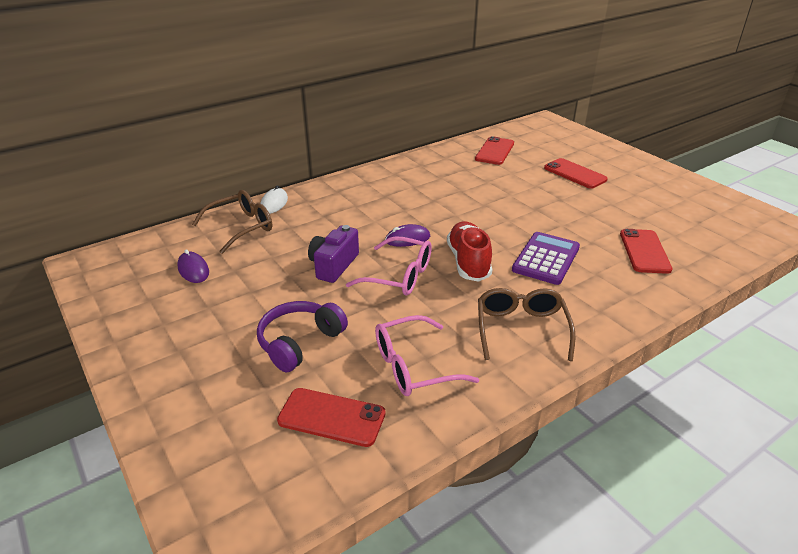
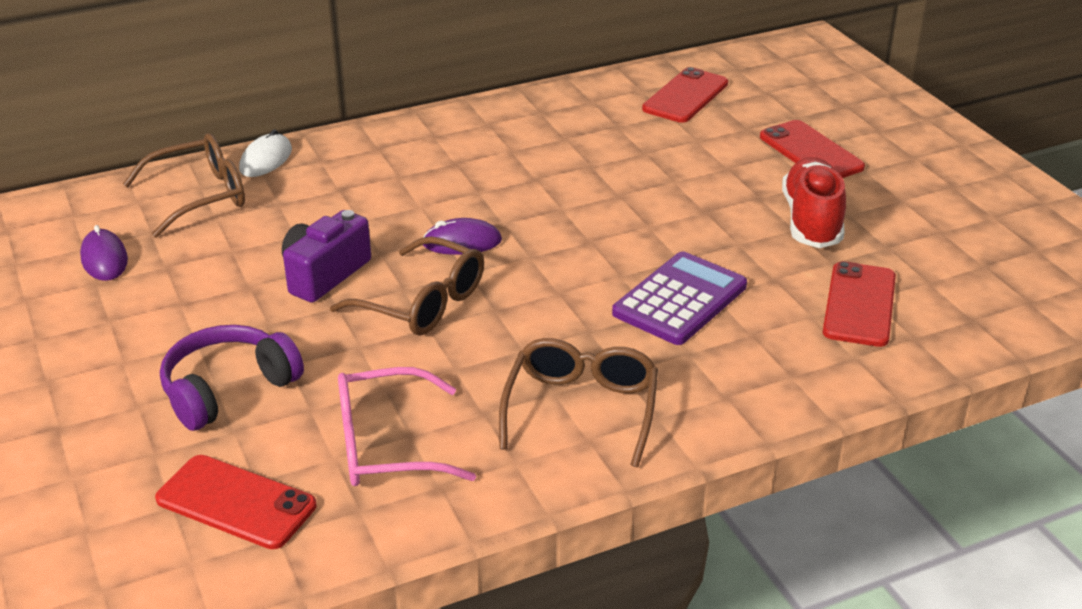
camera: 10 degrees right, 0 degrees up
pink glasses [346,236,432,296] -> brown glasses [330,236,484,336]
red shoe [447,221,492,282] -> red shoe moved to [782,157,846,248]

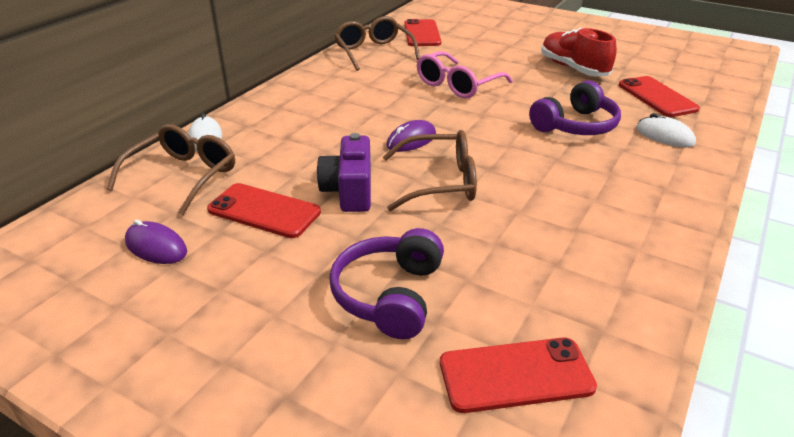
camera: 35 degrees left, 0 degrees up
pink glasses [338,367,476,486] -> pink glasses moved to [417,51,513,99]
brown glasses [499,338,658,467] -> brown glasses moved to [334,16,420,71]
purple calculator [612,251,747,345] -> purple headphones [529,80,621,135]
red phone [760,120,865,178] -> red phone moved to [207,183,321,238]
none -> white mouse [636,113,696,147]

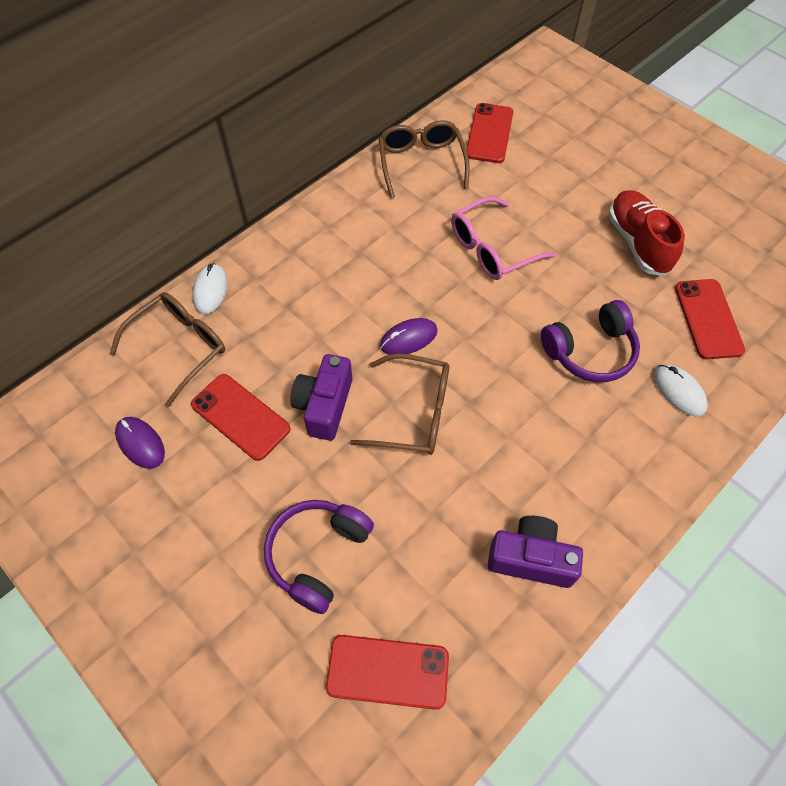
camera: 15 degrees right, 25 degrees up
none -> purple camera [488,516,583,588]

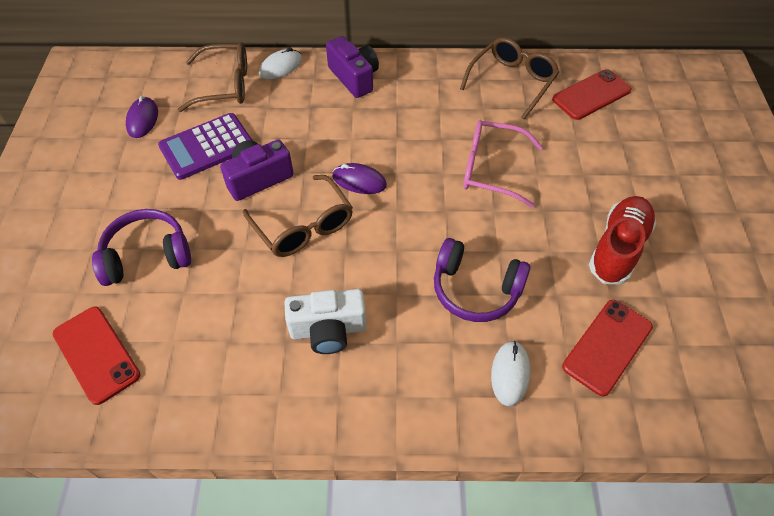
camera: 45 degrees right, 5 degrees down
red phone [191,374,291,461] -> purple calculator [158,113,253,180]
purple camera [488,516,583,588] -> purple camera moved to [326,36,379,98]
none -> white camera [284,289,367,354]

